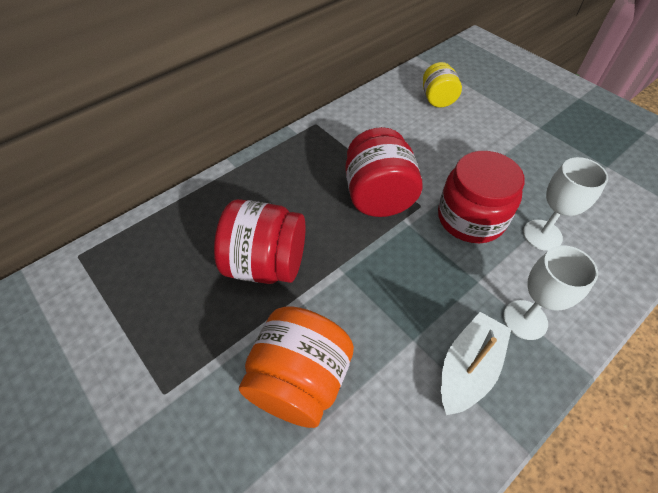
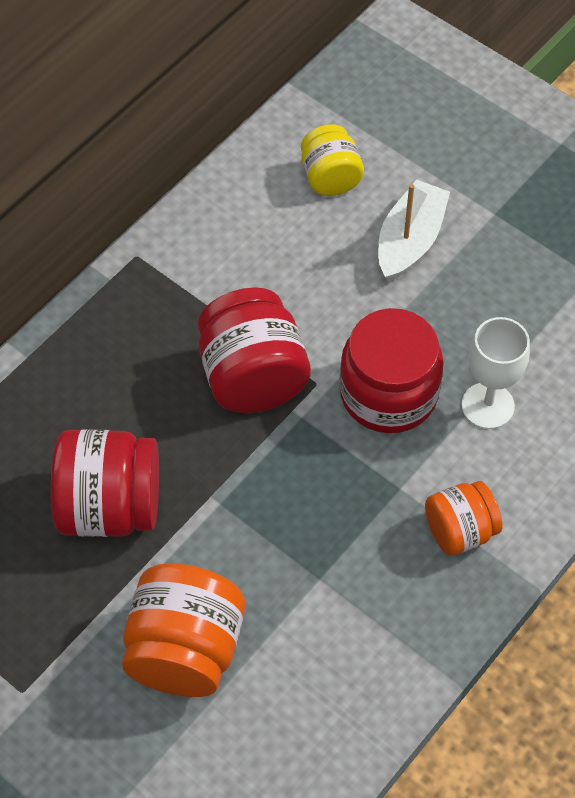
camera: 10 degrees left, 5 degrees up
white boat [441,312,511,415] -> white boat moved to [378,179,450,282]
white goblet [503,245,598,340] -> orange jar [425,481,502,556]

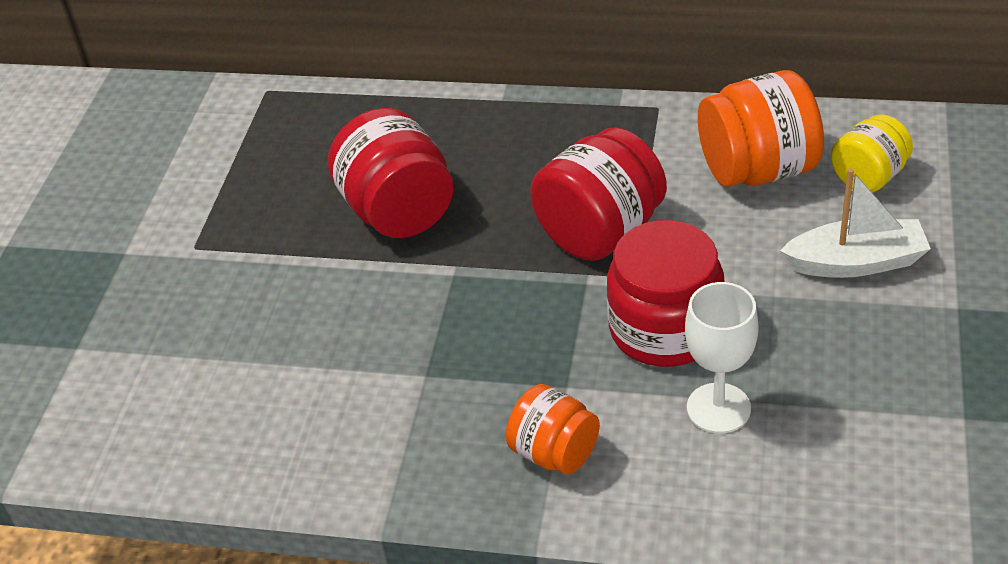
camera: 65 degrees right, 15 degrees down
orange jar [122,563,245,697] -> orange jar moved to [698,70,824,187]

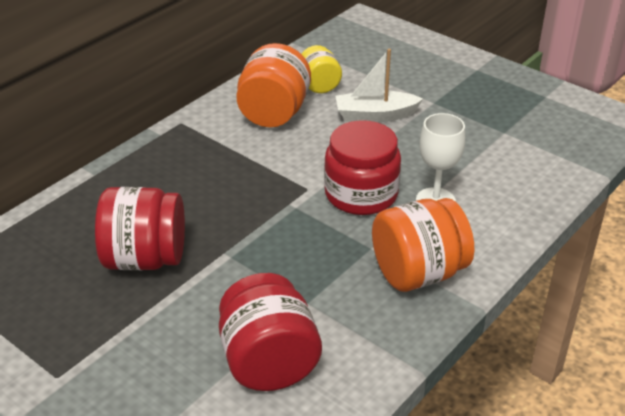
camera: 65 degrees left, 5 degrees down
orange jar [506,384,600,475] -> orange jar [372,198,474,292], size x1.64
red jar [530,127,667,261] -> red jar moved to [219,273,322,391]
white boat [780,168,931,278] -> white boat turned 120 degrees counterclockwise [335,49,423,122]

